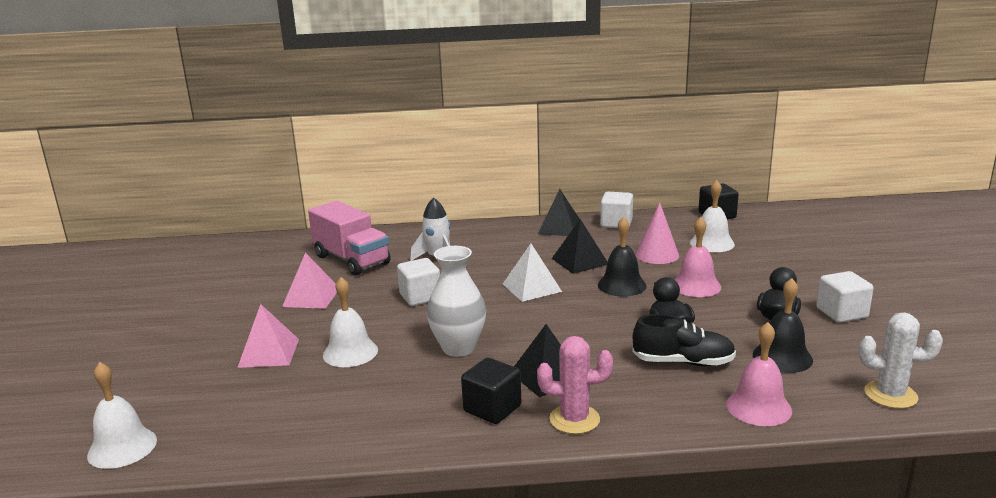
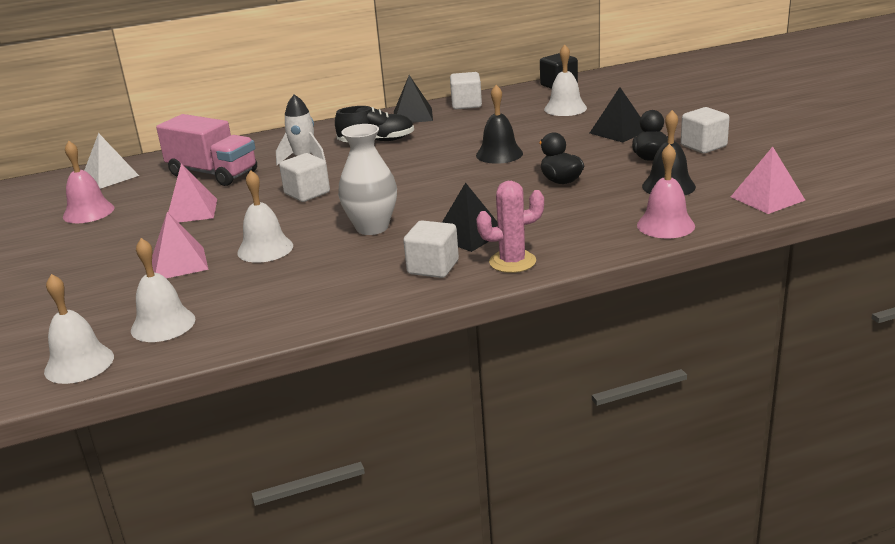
camera: 15 degrees left, 5 degrees up
black cube [461,358,521,424] -> white cube [403,221,459,278]
white pyramid [503,243,562,302] -> white pyramid moved to [84,133,139,189]
black pyramid [552,219,607,274] -> black pyramid moved to [590,87,643,143]
black shoe [633,314,736,366] -> black shoe moved to [335,106,414,142]
pink cone [636,202,679,264] -> none
pink bell [675,217,721,297] -> pink bell moved to [63,141,115,223]
white cactus [859,312,943,409] -> pink pyramid [731,147,805,214]
none -> white bell [131,238,195,342]

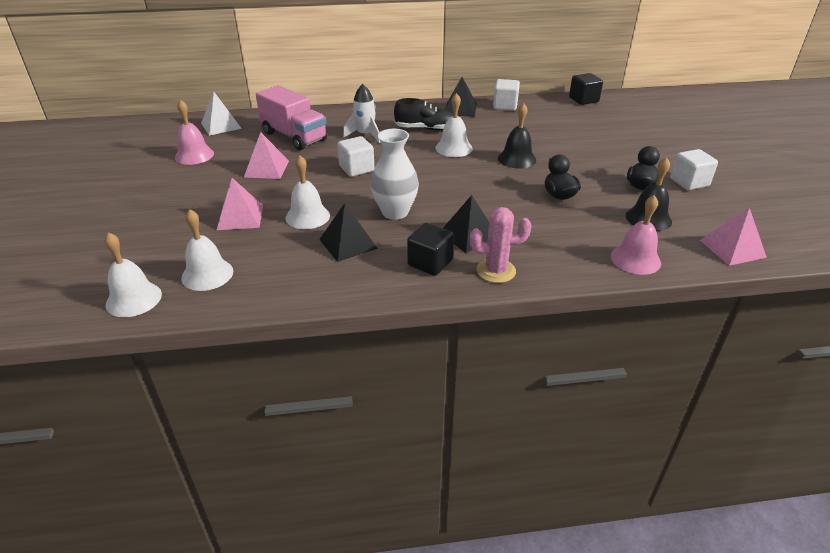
camera: 10 degrees right, 10 degrees up
white cube [403,221,459,278] -> black cube [407,223,454,276]
white bell [544,44,587,116] -> white bell moved to [435,93,473,157]
black pyramid [590,87,643,143] -> black pyramid moved to [319,203,378,262]

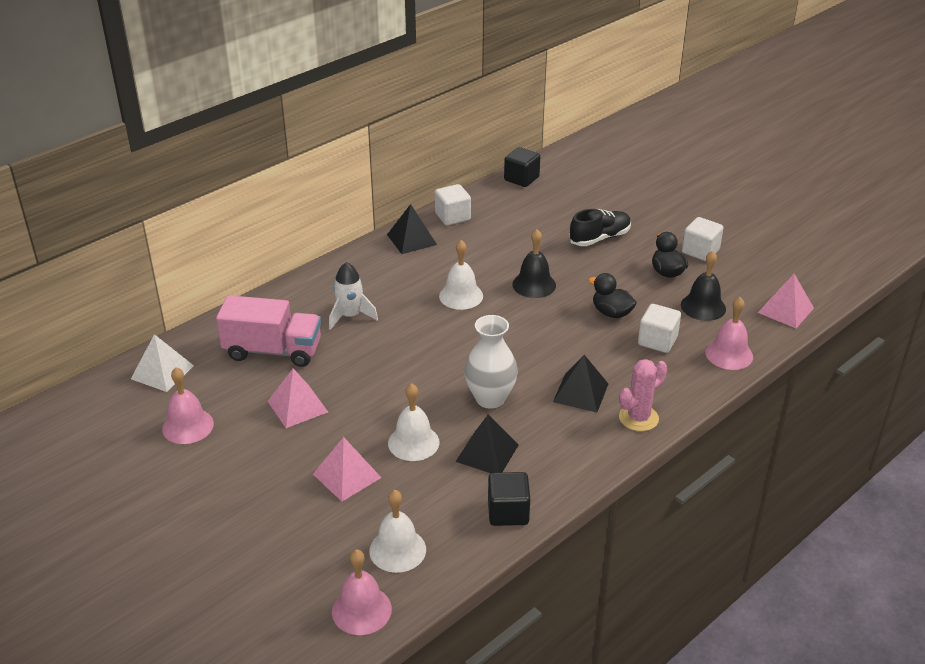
camera: 35 degrees left, 0 degrees up
white bell [104,232,162,317] -> pink bell [332,549,392,635]
white cube [337,136,375,177] -> white cube moved to [638,304,681,353]
black shoe [394,98,453,130] -> black shoe moved to [569,209,631,246]
black cube [407,223,454,276] -> black cube moved to [488,472,530,526]

